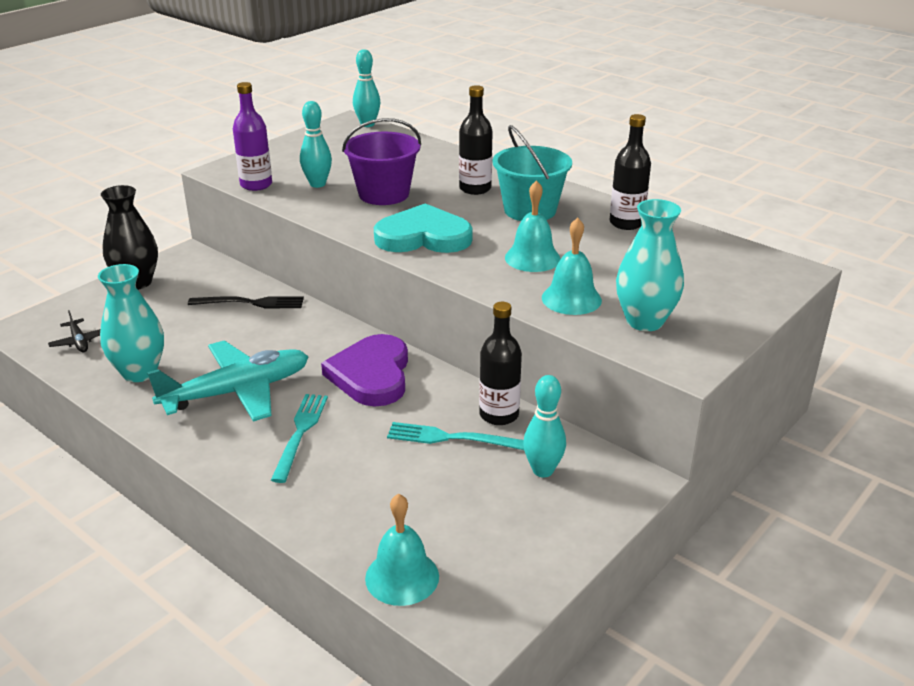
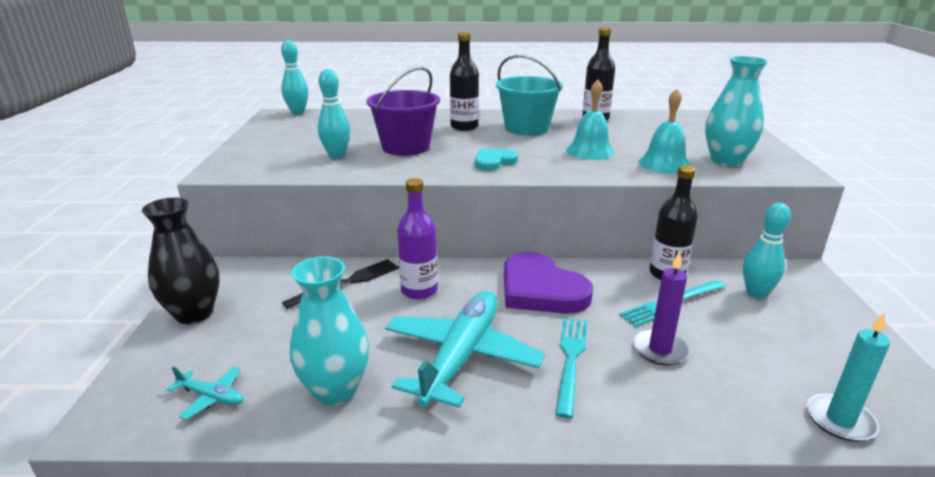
camera: 40 degrees left, 5 degrees down
black plane [48,310,100,352] -> turquoise plane [167,366,243,420]
purple bottle [233,82,272,191] -> purple bottle moved to [397,178,438,299]
turquoise fork [271,394,328,483] -> turquoise fork turned 45 degrees clockwise [555,318,588,418]
turquoise bell [365,494,439,606] -> turquoise candle [807,312,890,442]
turquoise heart [374,203,473,253] -> turquoise heart [475,149,518,171], size x0.54
none -> purple candle [633,251,690,366]

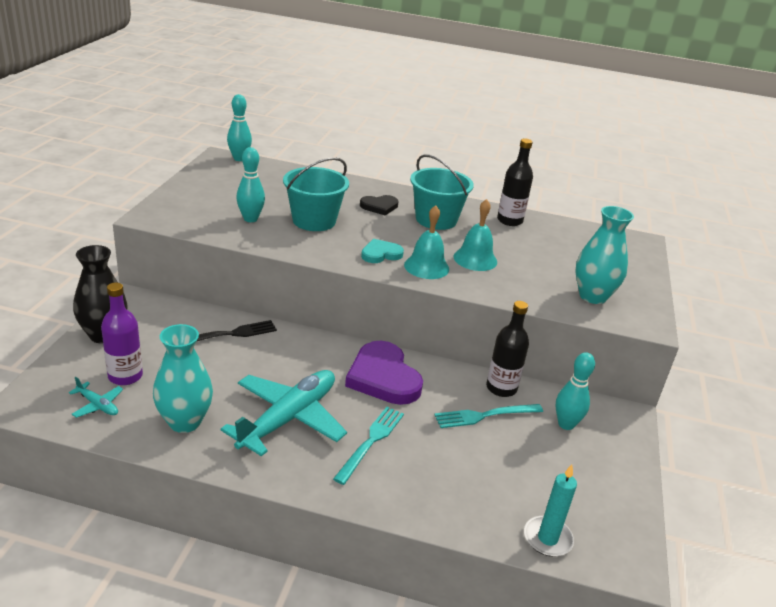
camera: 10 degrees right, 5 degrees up
purple bucket [366,67,440,156] -> turquoise bucket [283,157,349,231]
purple bottle [397,178,438,299] -> purple bottle moved to [101,283,143,385]
black bottle [450,32,479,131] -> black heart [360,195,399,215]
purple candle [633,251,690,366] -> none
turquoise bell [638,89,690,174] -> turquoise bell moved to [404,205,449,279]

